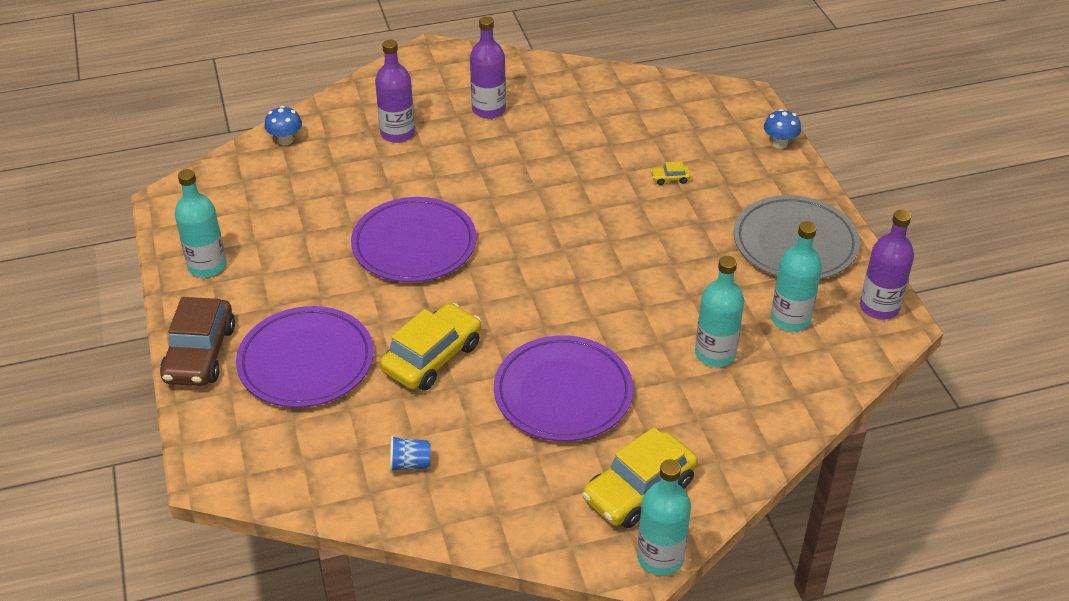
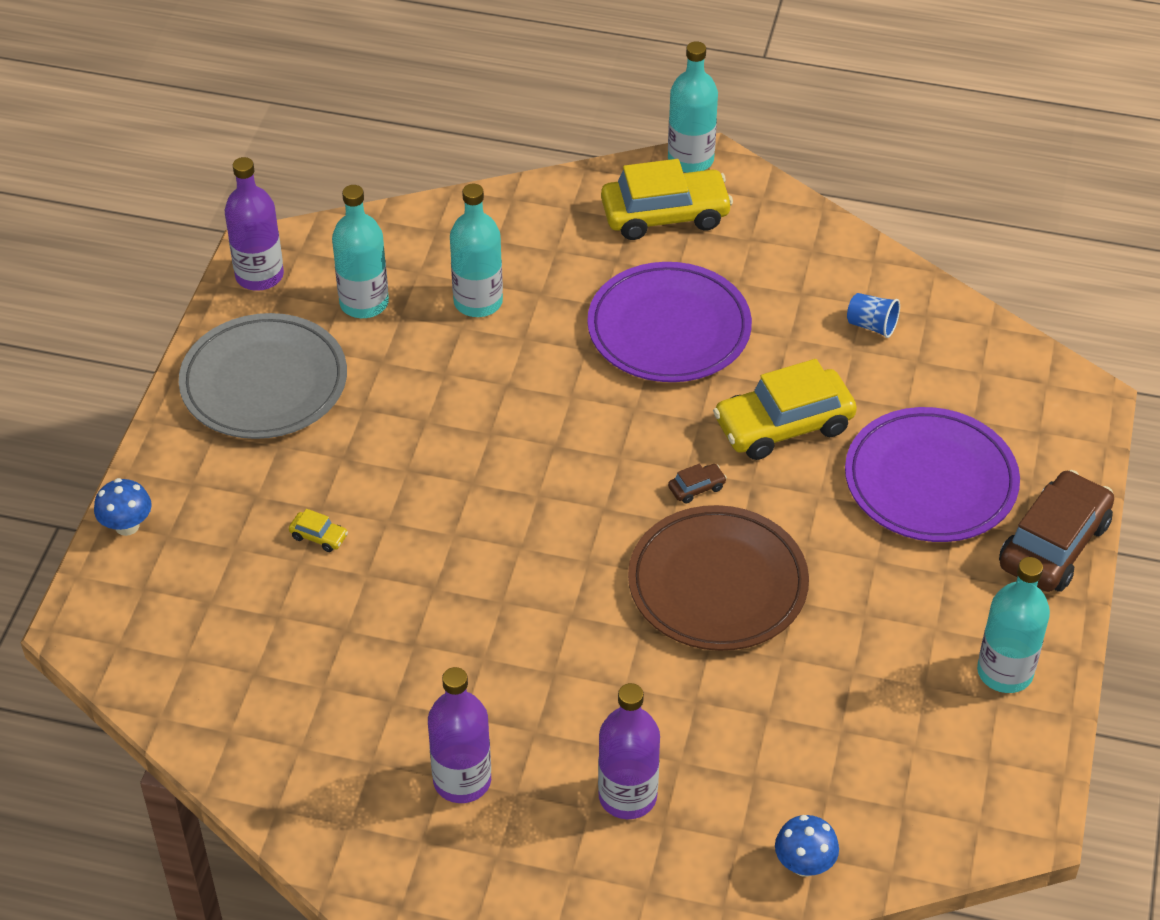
camera: 150 degrees left, 5 degrees up
purple plate [351,197,477,282] -> brown plate [628,505,809,651]
none -> brown car [668,464,727,504]

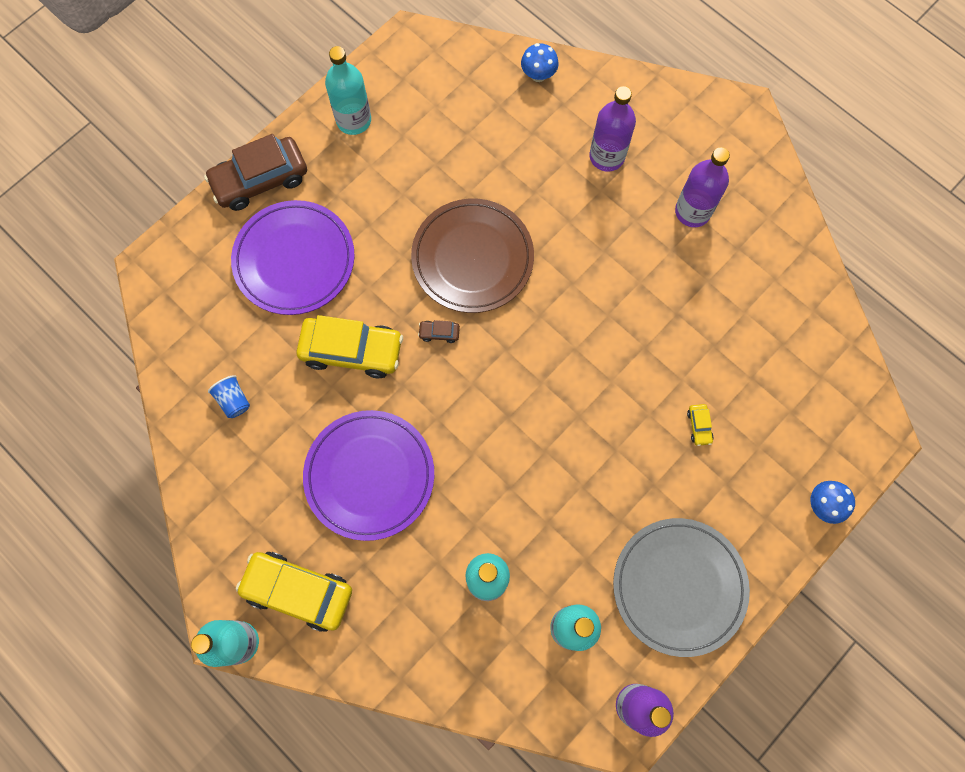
camera: 150 degrees left, 25 degrees up
yellow car [289,509,348,552] -> yellow car turned 150 degrees counterclockwise [687,404,714,446]

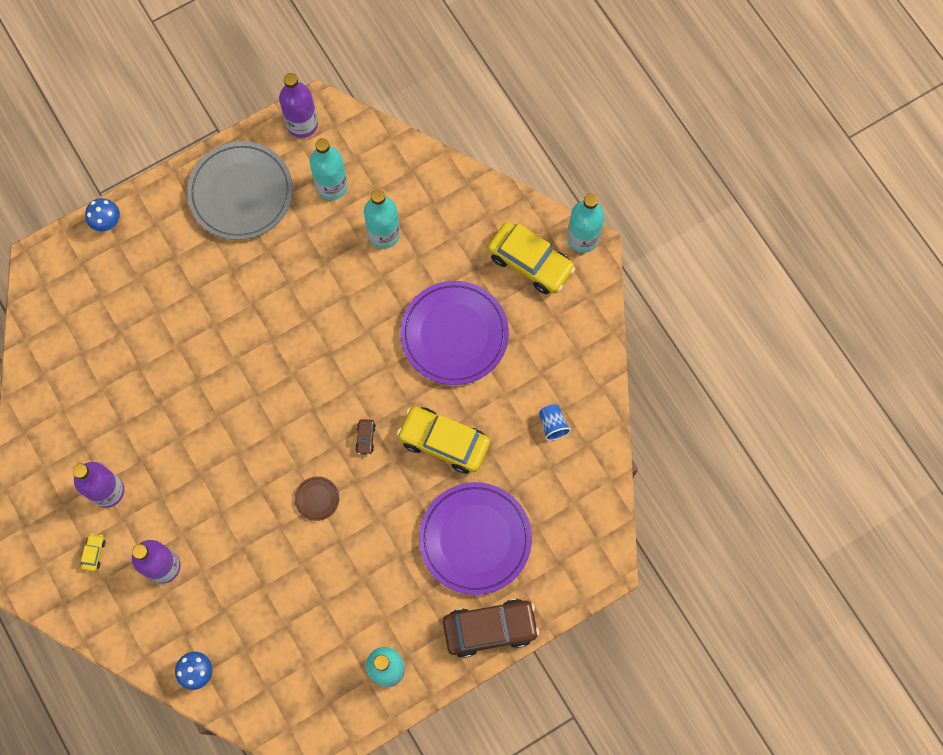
camera: 165 degrees left, 0 degrees up
brown plate [411,199,534,313] -> brown plate [294,476,339,521], size x0.40
brown car [418,320,460,343] -> brown car turned 75 degrees clockwise [355,419,376,455]
yellow car [687,404,714,446] -> yellow car moved to [81,533,105,572]

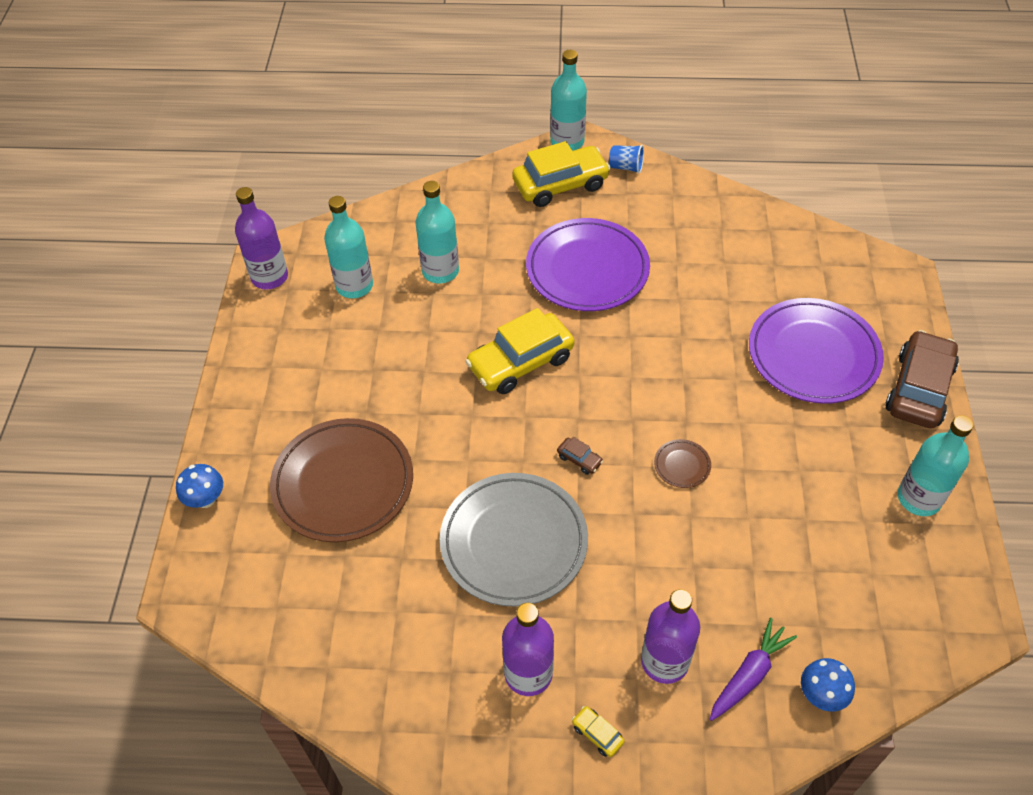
camera: 55 degrees left, 20 degrees down
grey plate [187,141,293,240] -> grey plate moved to [440,473,588,607]
brown car [355,419,376,455] -> brown car moved to [557,437,603,475]
yellow car [397,406,490,474] -> yellow car moved to [465,308,575,394]
blue cup [539,404,571,441] -> blue cup moved to [609,145,644,174]
none -> brown plate [270,418,413,542]
none -> purple carrot [710,618,797,721]

